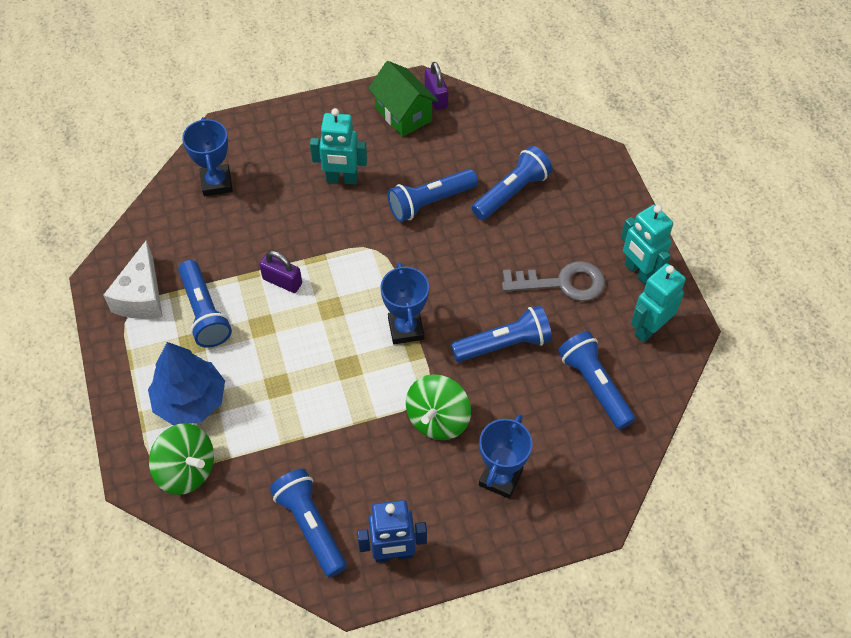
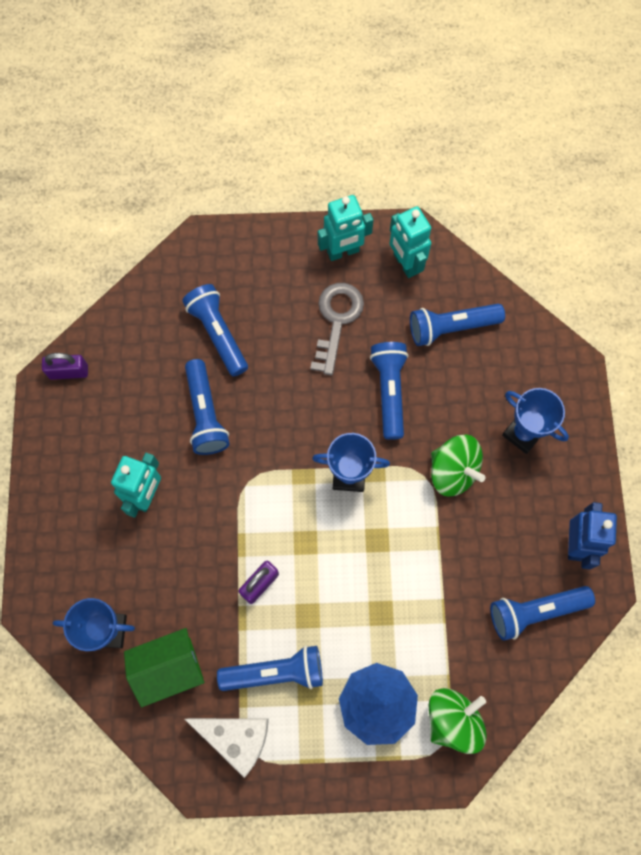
camera: 75 degrees left, 15 degrees up
green house [368,61,438,137] -> green house moved to [124,628,204,707]

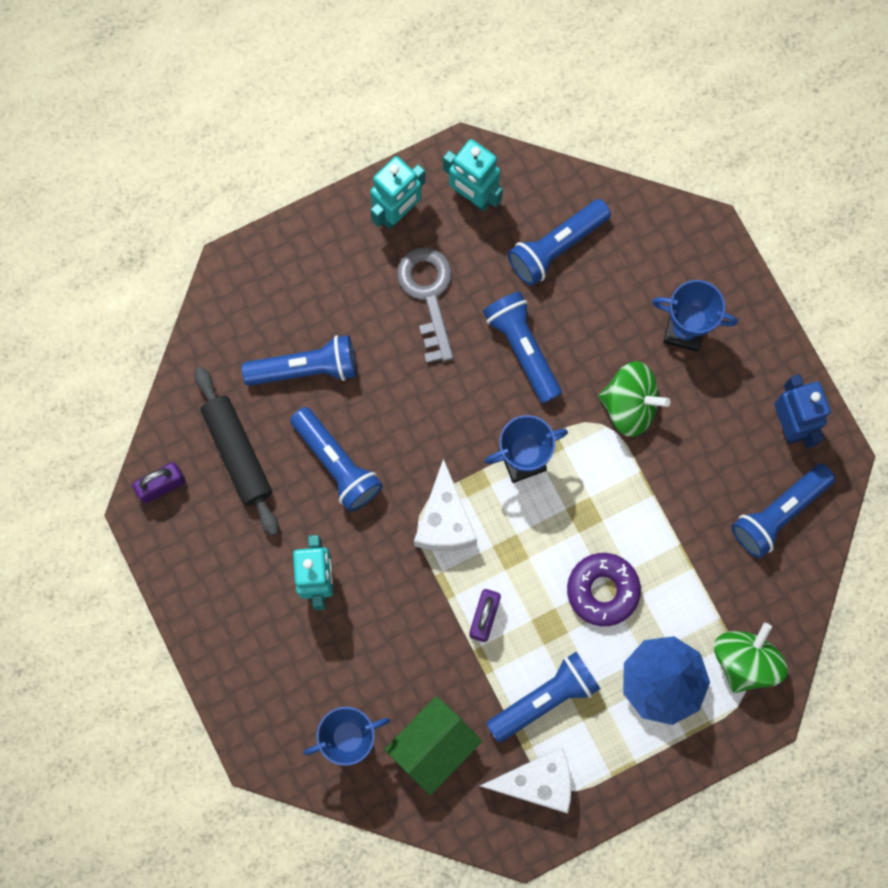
camera: 25 degrees left, 5 degrees up
blue flashlight [182,284,248,376] -> blue flashlight turned 135 degrees clockwise [242,335,356,386]
none -> black rolling pin [195,367,279,536]
none -> white cheese [414,458,477,551]
none -> purple donut [567,553,641,626]

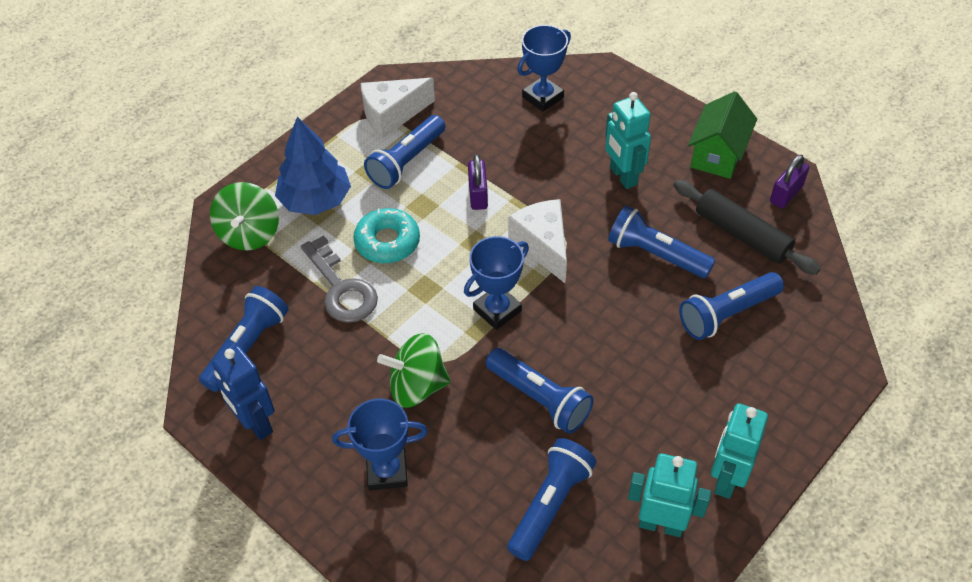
camera: 160 degrees right, 25 degrees down
green house [385,696,482,795] -> green house moved to [688,91,757,179]
grey key [397,247,454,363] -> grey key moved to [301,235,378,323]
purple donut [567,553,641,626] -> turquoise donut [353,208,420,263]

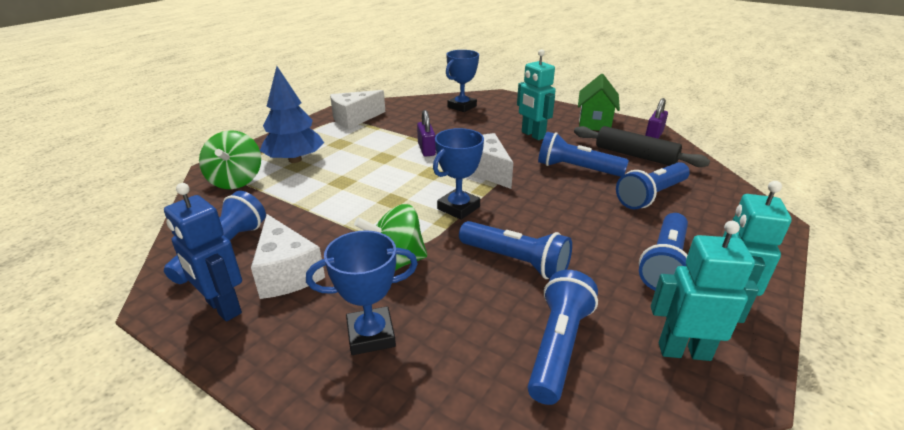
camera: 10 degrees left, 20 degrees down
grey key [301,235,378,323] -> none
turquoise donut [353,208,420,263] -> none
blue flashlight [364,115,446,189] -> blue flashlight moved to [639,213,688,290]
none -> white cheese [251,214,325,299]

